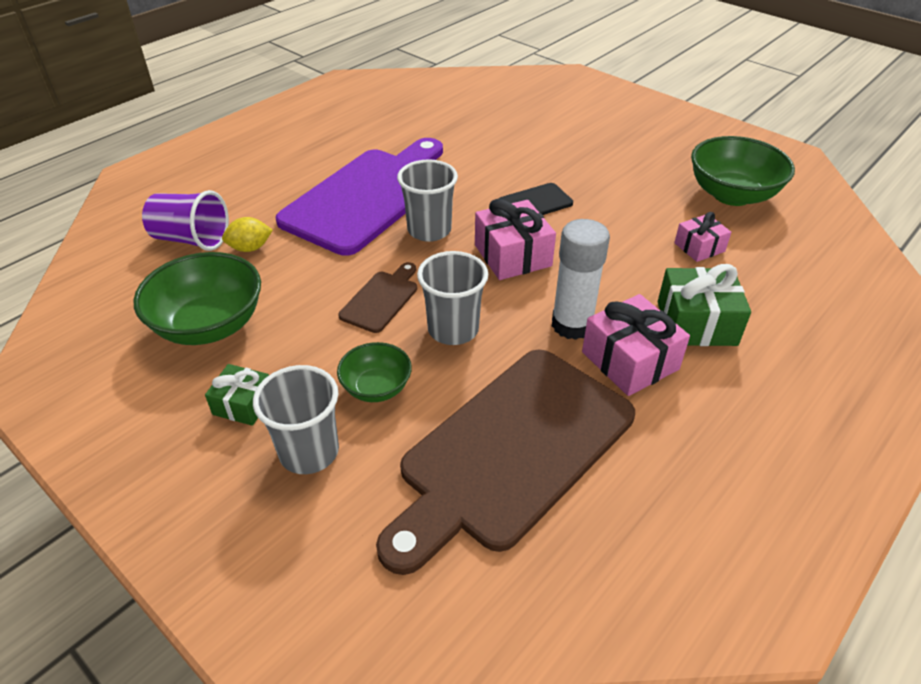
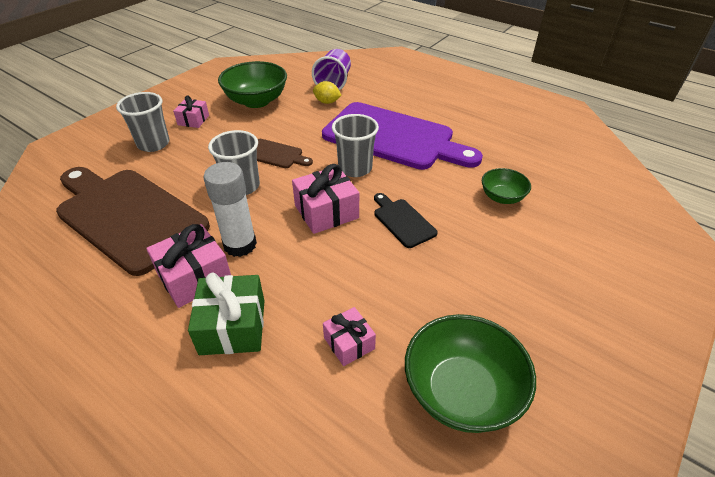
camera: 85 degrees right, 0 degrees up
green gift [205,364,269,426] -> pink gift [173,95,209,128]
yellow lemon [222,217,273,252] -> yellow lemon turned 45 degrees counterclockwise [313,81,342,104]
green bowl [337,342,412,402] -> green bowl moved to [482,168,531,204]

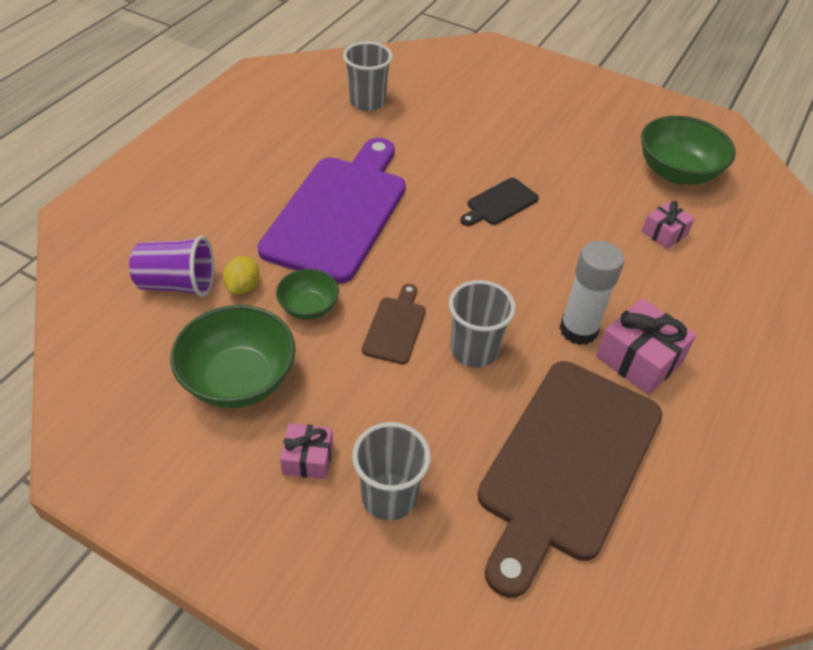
camera: 100 degrees left, 5 degrees up
green gift [188,272,264,355] -> none
pink gift [292,164,359,234] -> none
grey cup [332,114,379,177] -> grey cup moved to [343,42,393,111]
green bowl [482,168,531,204] -> green bowl moved to [276,269,339,320]

